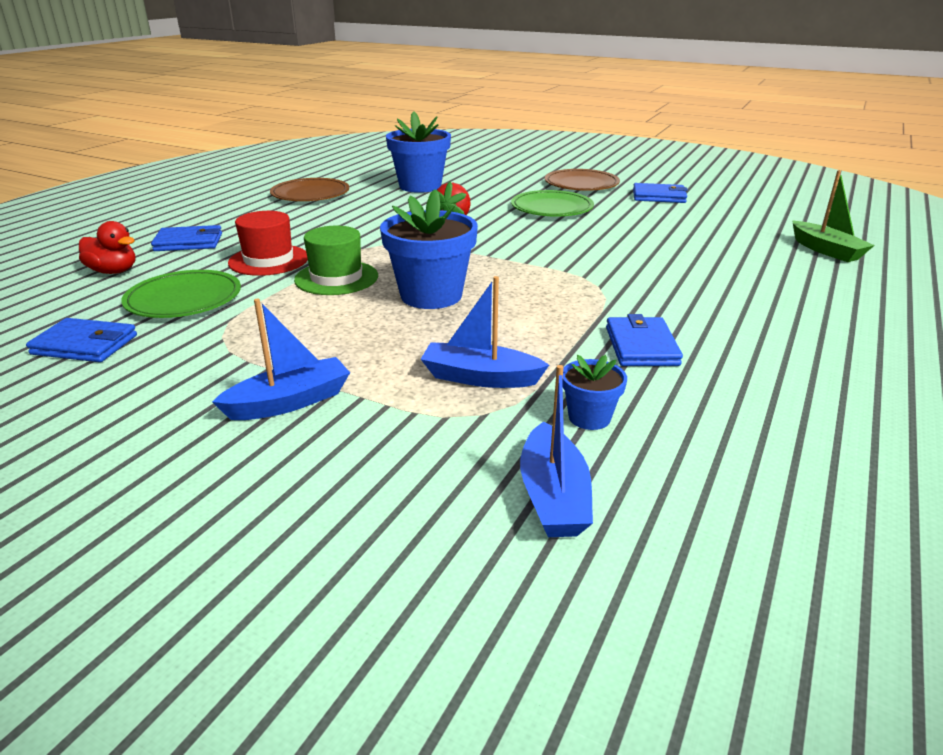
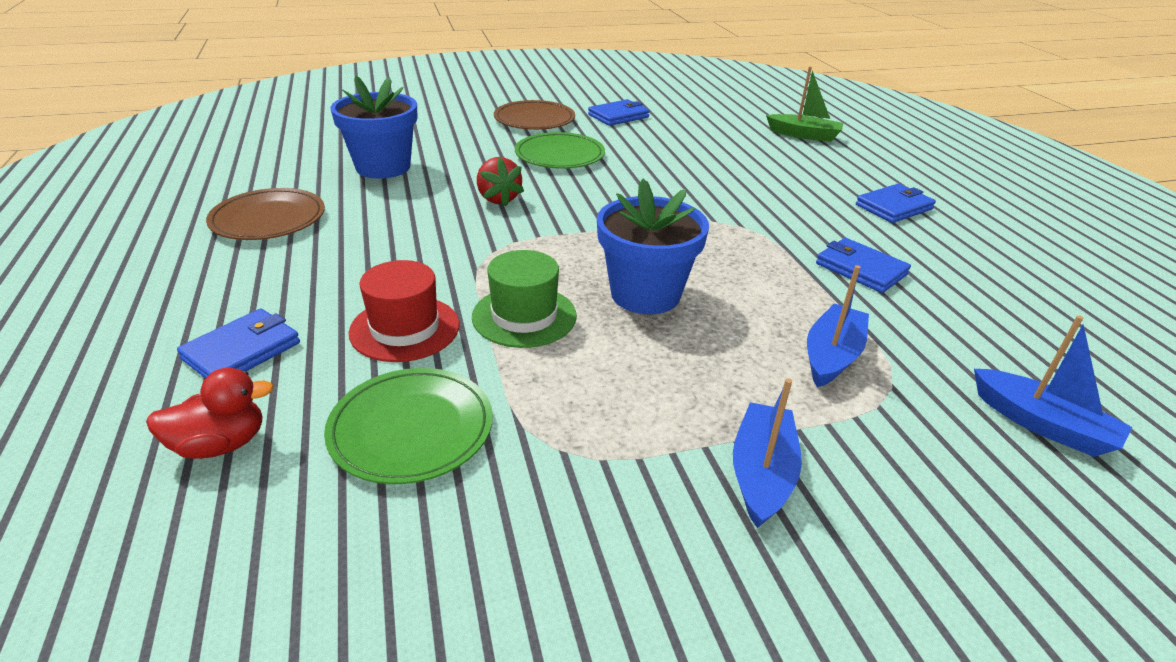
camera: 45 degrees left, 5 degrees up
blue wallet [26,318,137,362] -> blue wallet moved to [856,184,936,223]
blue boat [421,276,549,388] -> blue boat turned 150 degrees clockwise [807,265,869,388]
blue flower pot [562,355,627,430] -> none

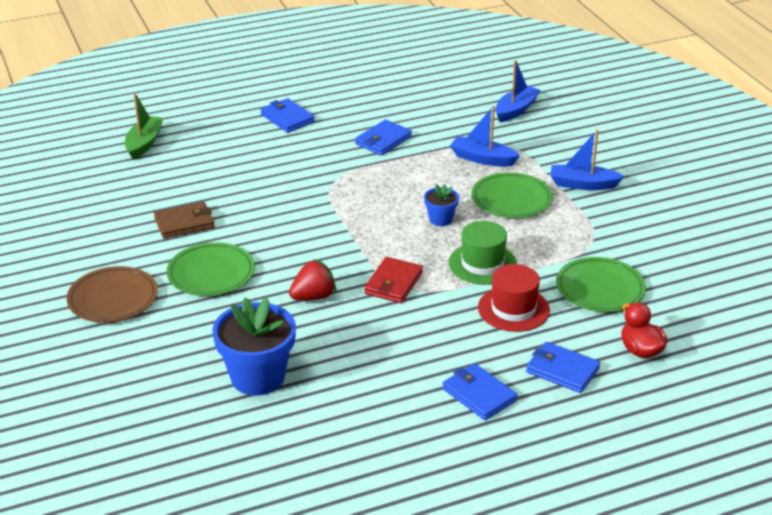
camera: 95 degrees left, 0 degrees up
brown plate [206,188,325,240] -> none
blue wallet [588,99,650,126] -> blue wallet moved to [442,363,518,420]
blue flower pot [597,179,709,314] -> blue flower pot [424,184,459,226], size x0.50
none -> brown wallet [154,202,215,238]
none -> red wallet [364,257,423,303]
none -> green plate [471,172,553,218]

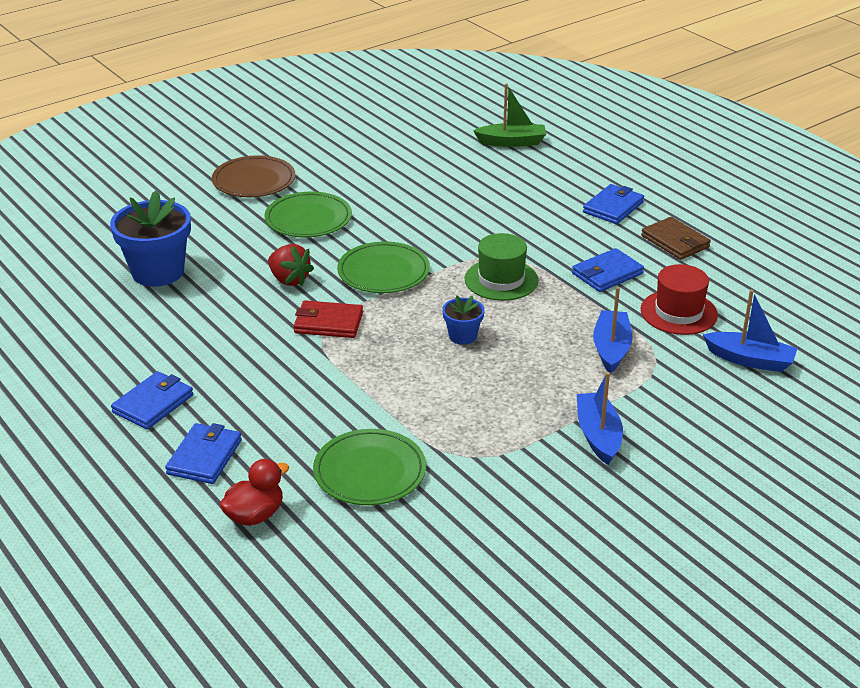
camera: 75 degrees right, 0 degrees up
brown wallet [154,202,215,238] -> brown wallet moved to [641,217,711,260]
blue wallet [355,120,412,156] -> blue wallet turned 60 degrees counterclockwise [572,248,644,292]
green hat [448,221,517,285] -> green hat moved to [464,233,538,301]
green plate [471,172,553,218] -> green plate moved to [337,242,430,293]
red hat [478,264,550,332] -> red hat moved to [641,264,718,335]

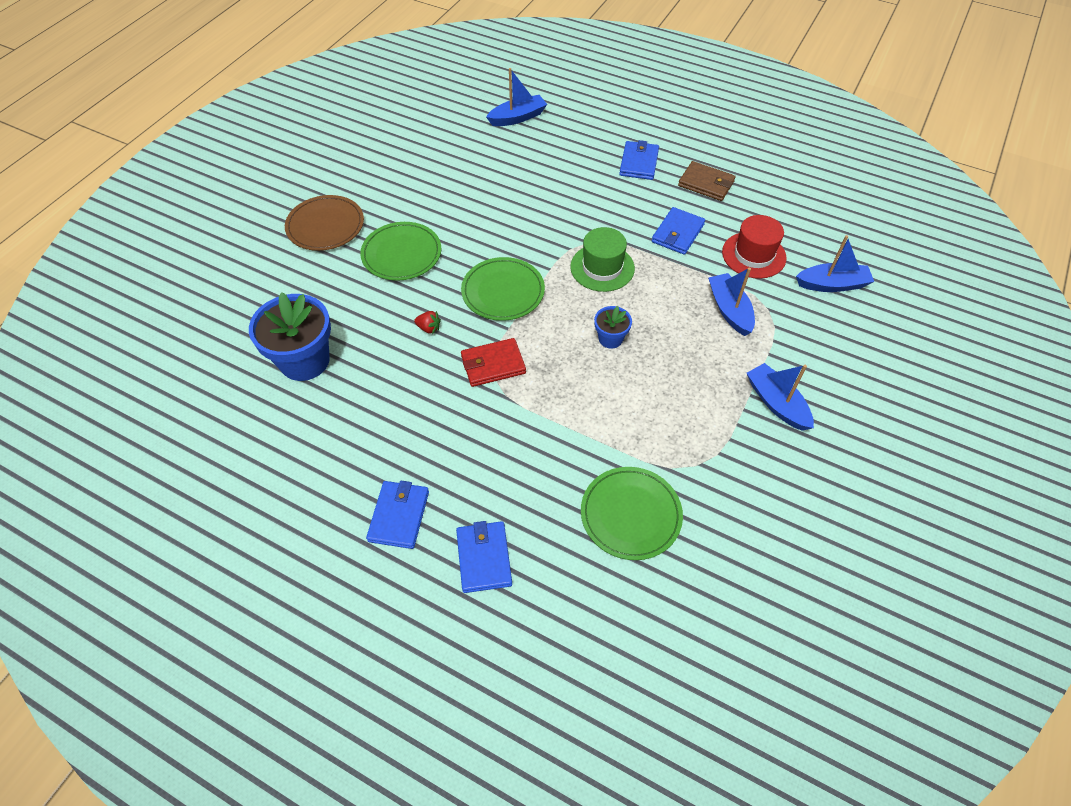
camera: 25 degrees left, 20 degrees up
red duck [220,459,289,526] -> none
red strawberry [268,244,314,286] -> red strawberry [414,311,441,334], size x0.58
green boat [473,83,546,147] -> blue boat [486,68,547,126]

